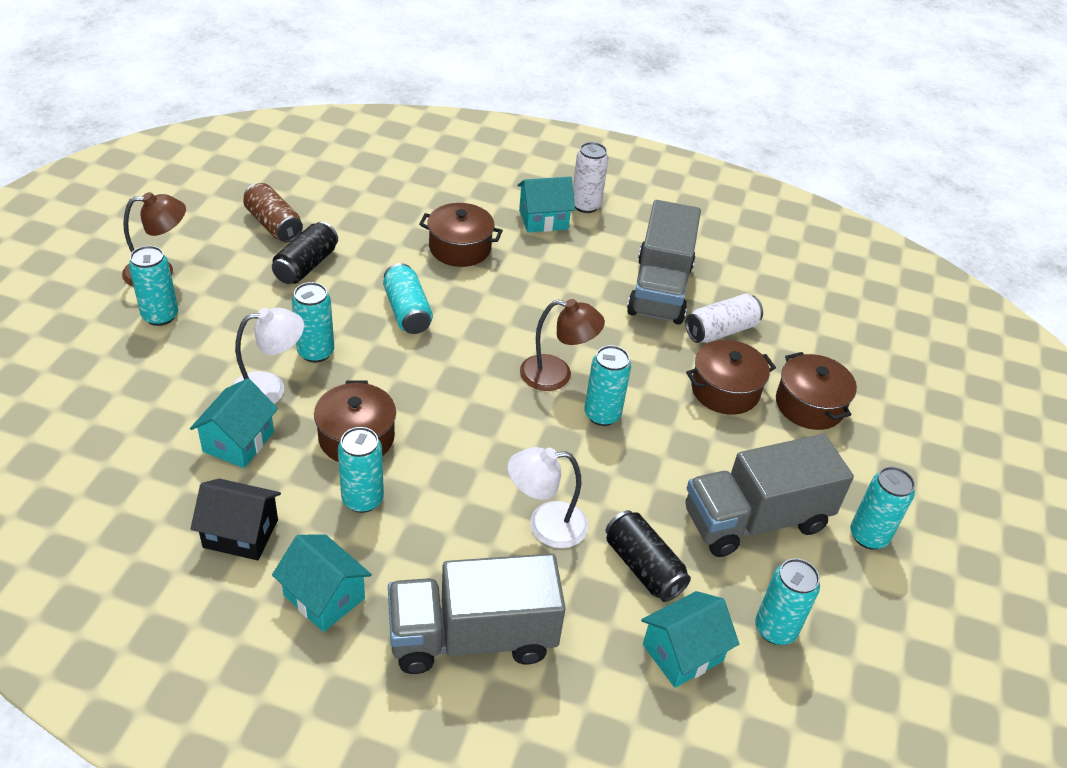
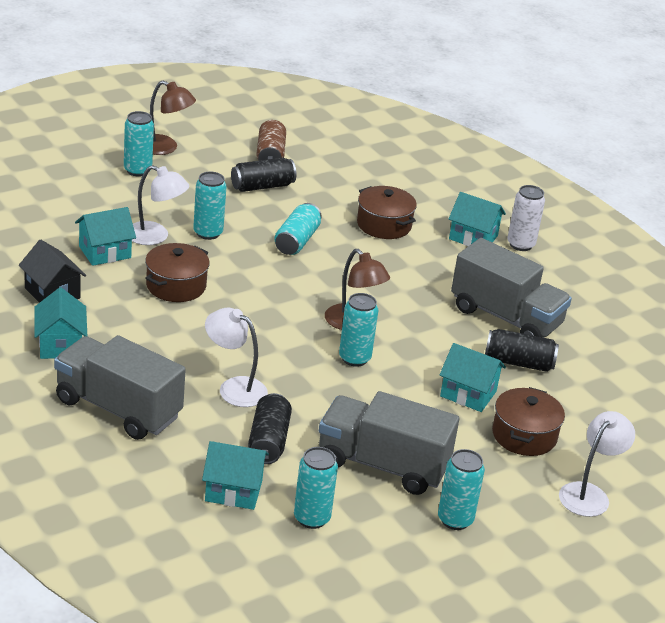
camera: 40 degrees right, 10 degrees down
turquoise can [338,427,384,513] -> none
grey truck [627,200,701,325] -> grey truck turned 105 degrees counterclockwise [451,238,572,338]
white can [685,294,763,343] -> black can [485,329,559,372]
brown pot [686,340,776,415] -> turquoise house [440,343,506,412]
none -> white lamp [559,411,635,517]

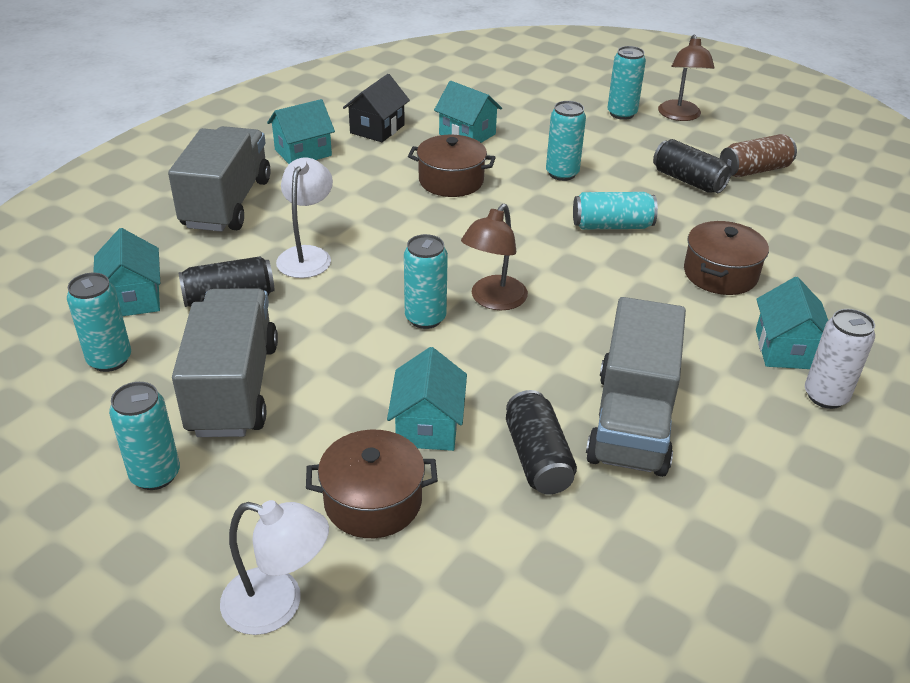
camera: 70 degrees right, 5 degrees up
white lamp [132,165,189,245] -> none

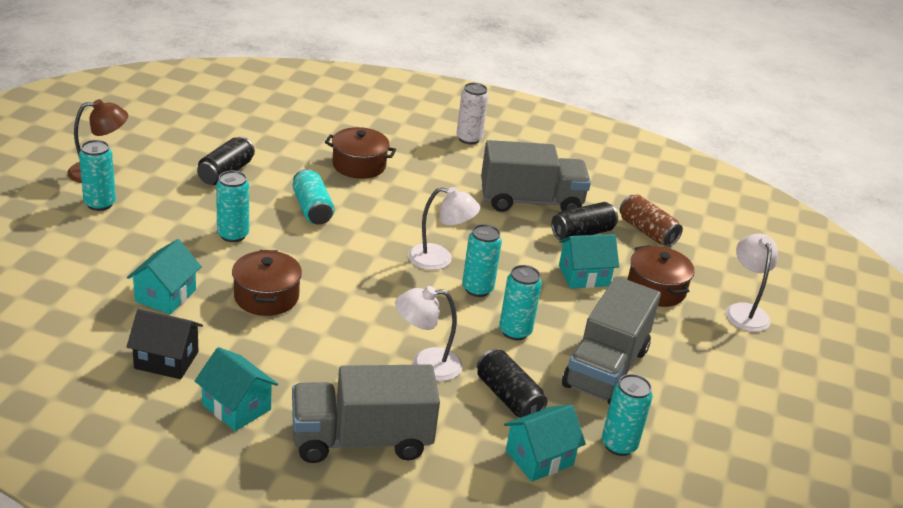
camera: 110 degrees left, 5 degrees down
turquoise can [109,382,180,490] -> turquoise can moved to [499,265,542,340]
grey truck [172,288,278,437] -> grey truck turned 45 degrees counterclockwise [562,276,661,405]
brown lamp [461,204,528,310] -> white lamp [408,187,480,270]
brown can [720,134,797,177] -> brown can moved to [620,194,683,247]
turquoise house [756,277,828,369] -> none

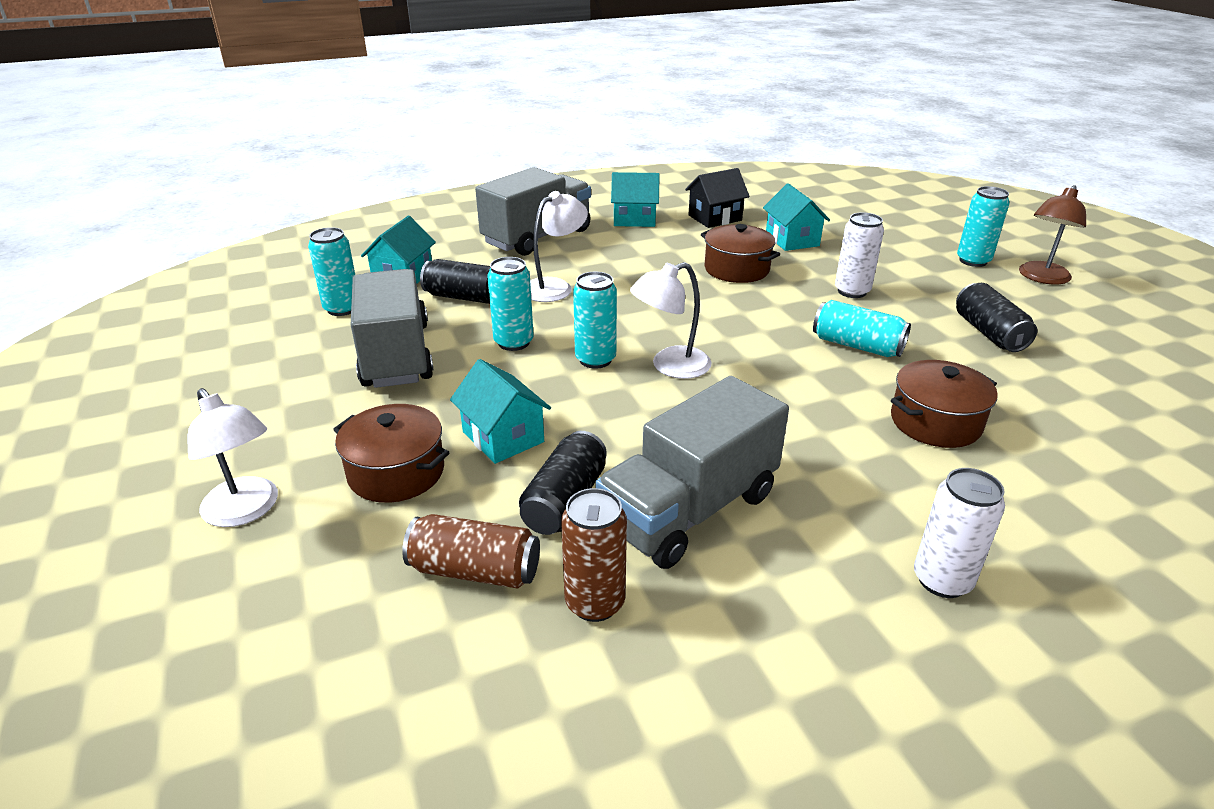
camera: 145 degrees right, 0 degrees up
turquoise can [216,171,249,242] -> white can [835,212,884,298]
turquoise house [559,234,619,288] -> turquoise house turned 75 degrees counterclockwise [450,359,551,464]
none -> brown can [561,488,627,622]

